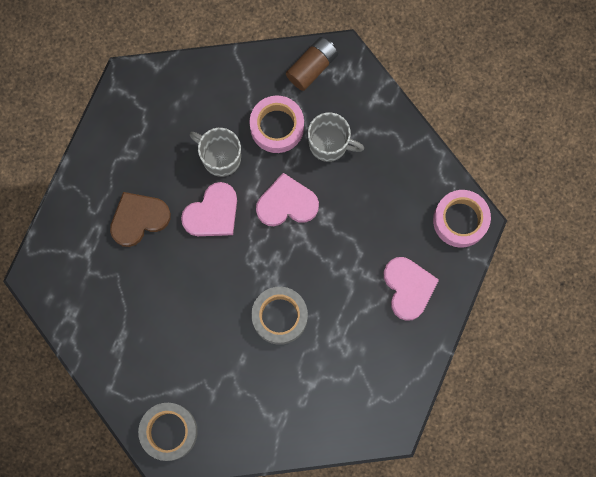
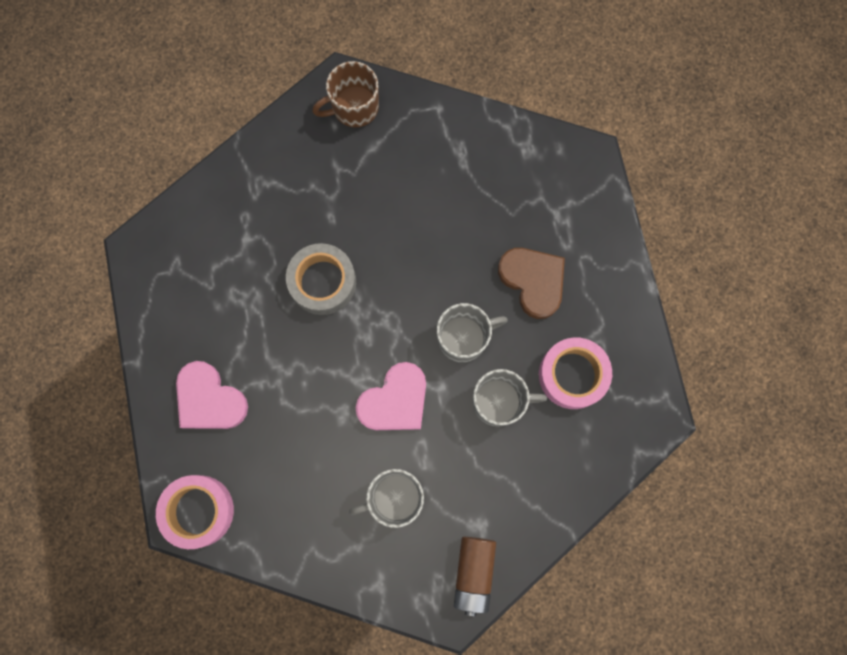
camera: 145 degrees right, 0 degrees up
brown heart [110,192,171,247] -> brown heart turned 60 degrees counterclockwise [498,248,565,319]
grey tape [138,403,198,461] -> brown mug [312,61,379,127]
pink heart [181,182,237,236] -> grey mug [437,303,508,363]
pink tape [250,95,304,153] -> pink tape moved to [539,337,612,409]

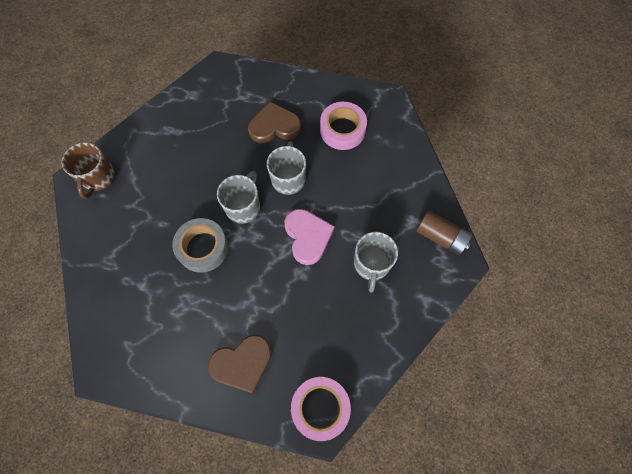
camera: 65 degrees left, 10 degrees down
pink heart [176,361,248,429] -> brown heart [208,335,272,393]
grey mug [473,369,547,427] -> grey mug moved to [217,171,260,224]

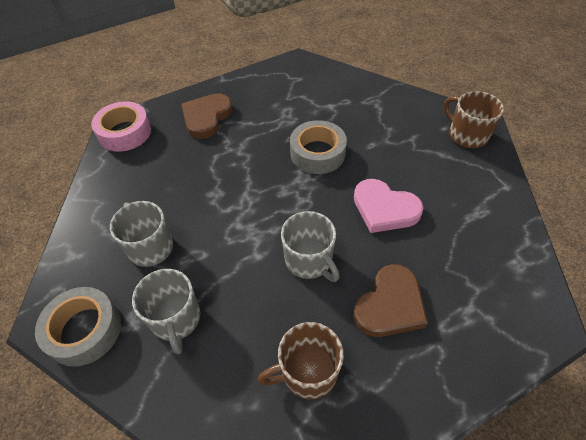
camera: 140 degrees right, 15 degrees down
grey mug [217,171,260,224] -> grey mug moved to [132,269,201,354]
pink heart [284,209,334,265] -> pink heart moved to [354,179,424,233]
pink tape [320,102,367,150] -> brown mug [258,322,344,400]
brown battery [416,210,472,255] -> grey tape [35,287,121,367]

